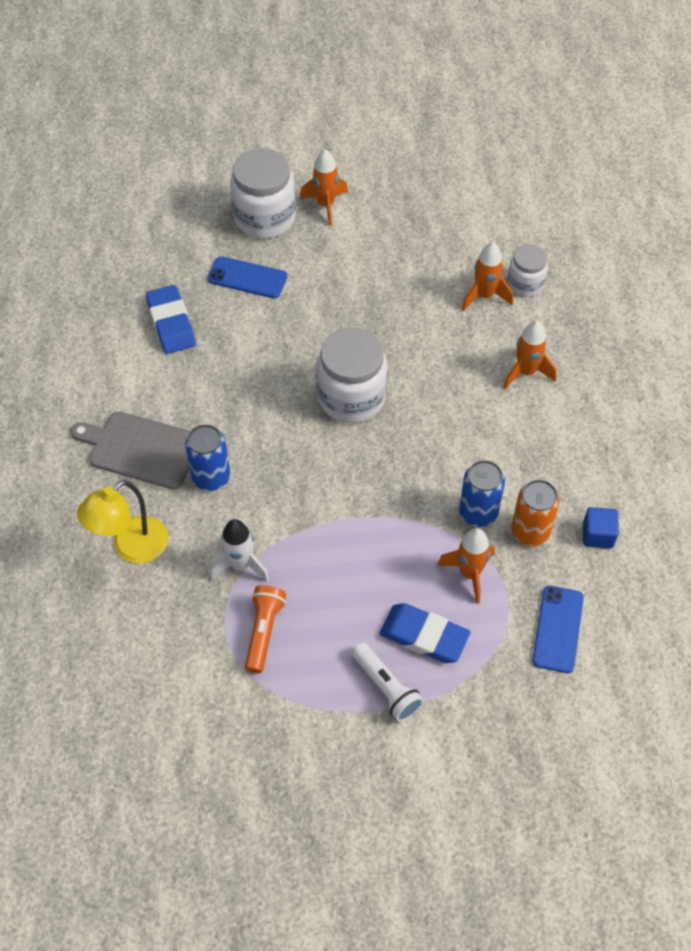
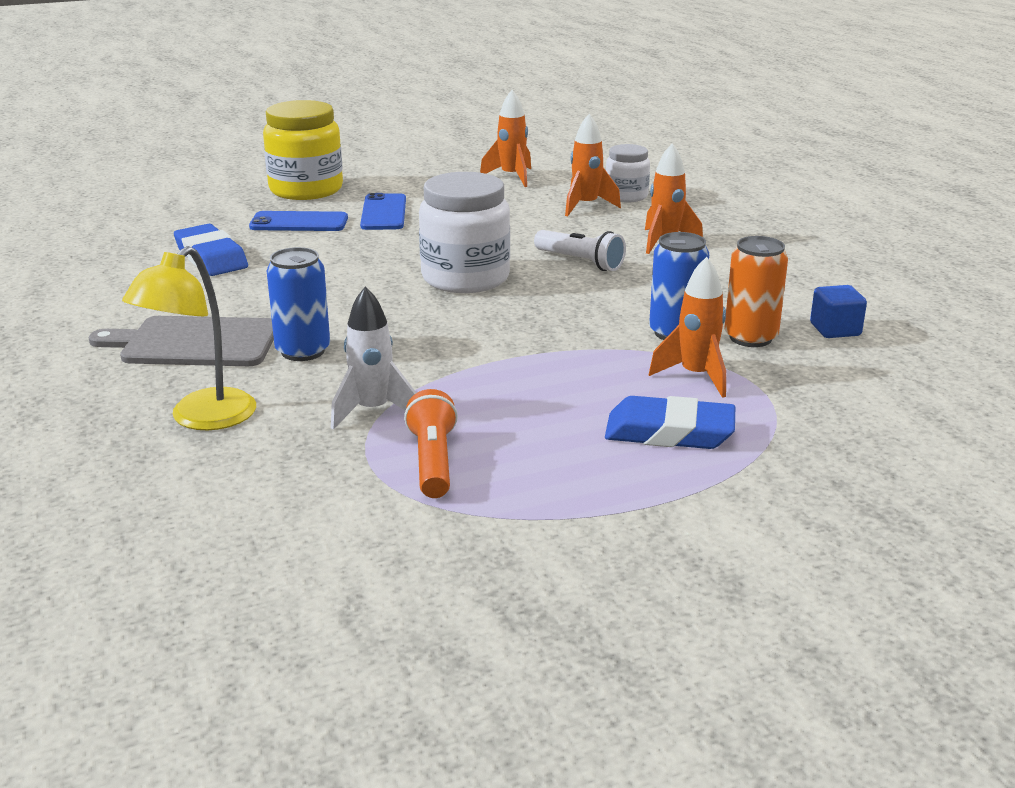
camera: 15 degrees left, 30 degrees down
white jar [230,148,296,239] -> yellow jar [263,100,343,200]
orange rocket [300,149,348,226] -> orange rocket moved to [480,90,531,187]
white flashlight [352,642,424,722] -> white flashlight moved to [534,230,626,271]
blue phone [533,585,584,673] -> blue phone moved to [360,193,406,230]

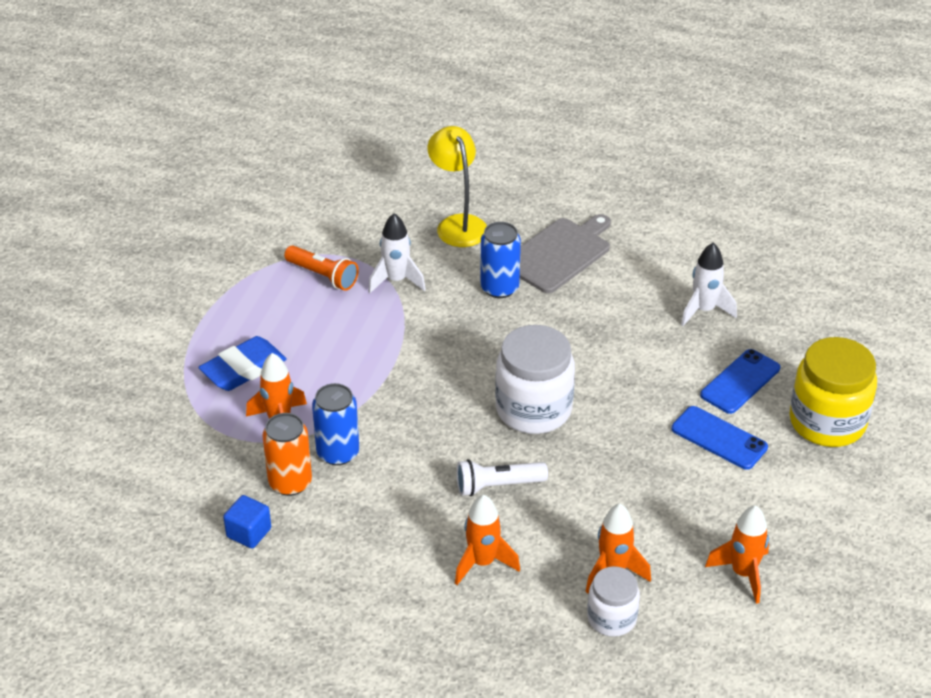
camera: 130 degrees right, 15 degrees up
blue eraser [174,224,248,276] -> white rocket [681,243,737,326]

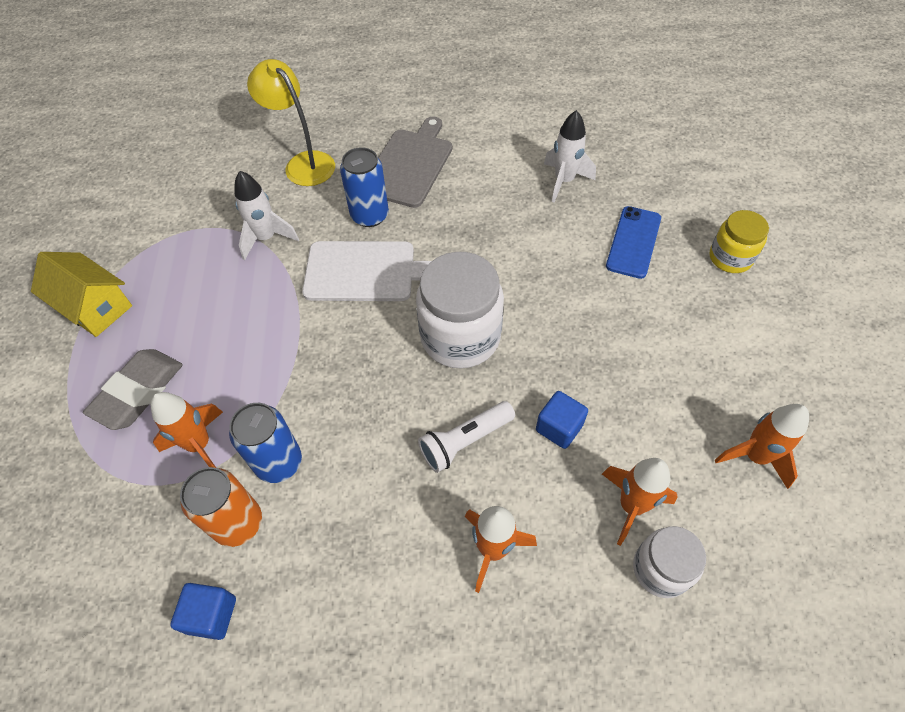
camera: 20 degrees left, 15 degrees up
blue eraser [198,336,287,391] -> grey eraser [83,349,183,430]
orange flashlight [284,245,359,291] -> none
blue phone [672,406,768,470] -> none
yellow jar [789,337,877,447] -> yellow jar [709,210,769,273], size x0.58
none -> yellow house [31,252,132,337]
none -> white cutting board [302,241,431,301]
none -> blue cube [536,391,588,449]

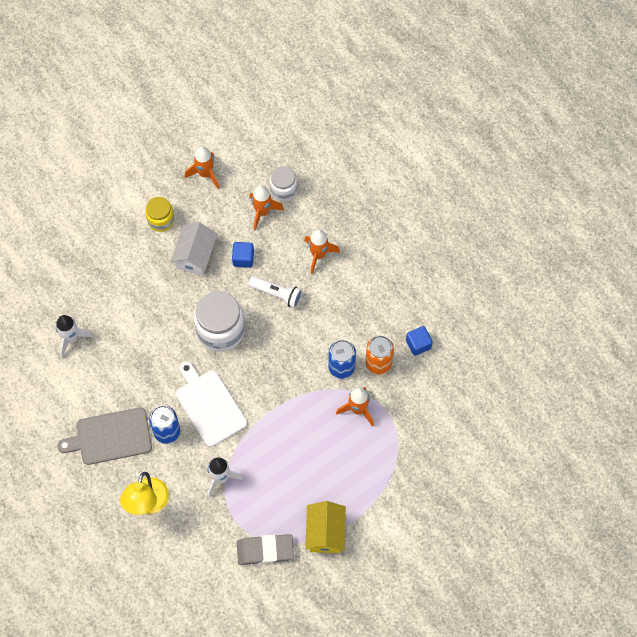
camera: 125 degrees left, 10 degrees up
grey eraser [83,349,183,430] -> grey eraser moved to [237,534,294,565]
blue phone [606,206,661,279] -> none
yellow jar [709,210,769,273] -> yellow jar moved to [145,197,175,232]
none -> white house [170,222,218,276]

